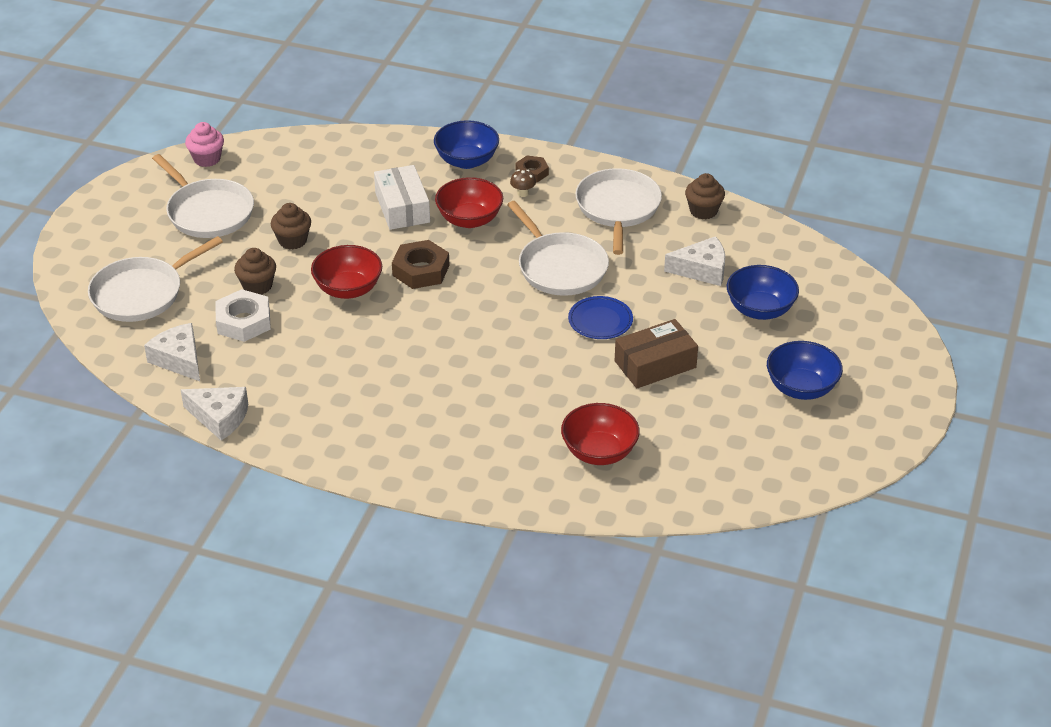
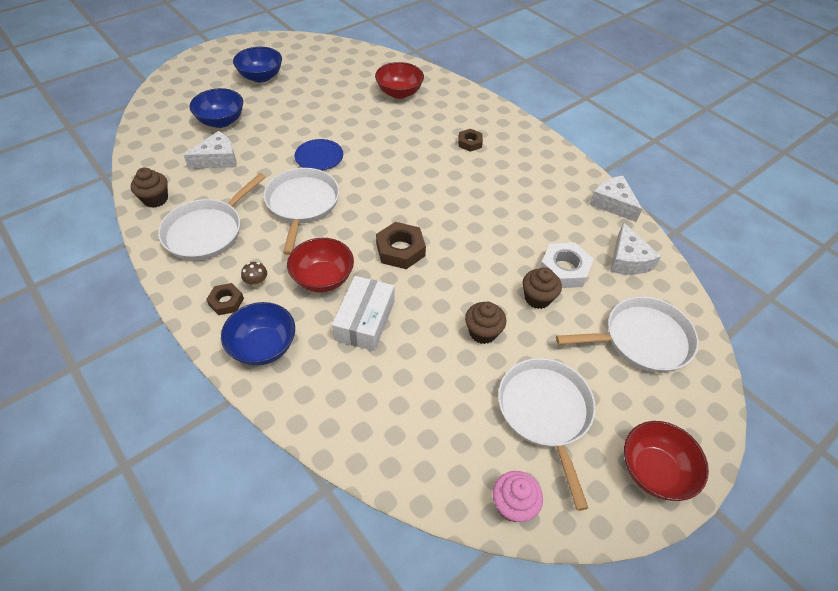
camera: 150 degrees left, 10 degrees up
red bowl [311,245,382,299] -> red bowl moved to [624,421,709,501]
brown box [615,319,698,388] -> none
white cheese [664,236,725,286] -> white cheese turned 120 degrees clockwise [184,131,237,169]
none -> brown nut [459,129,483,152]

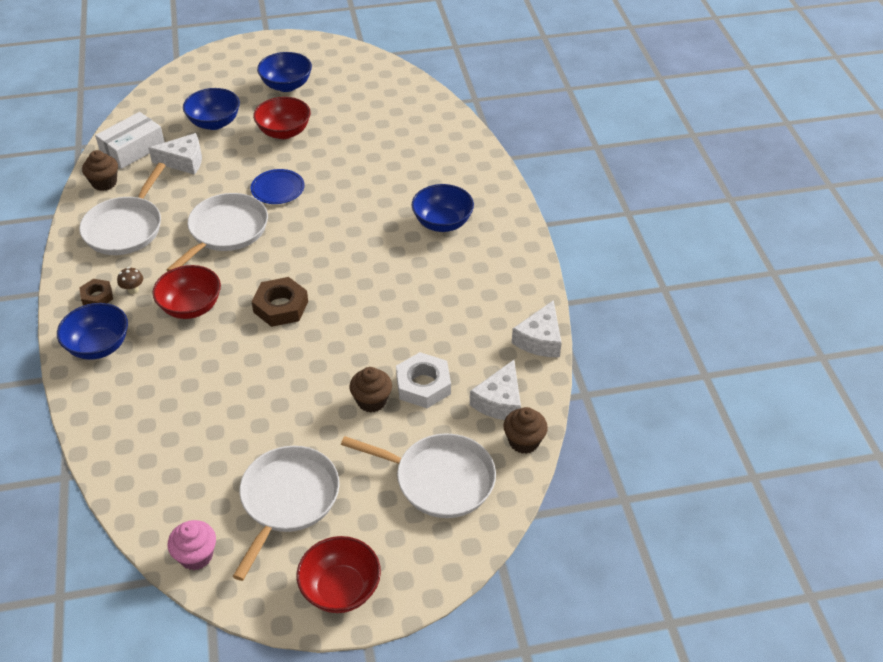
camera: 30 degrees right, 5 degrees down
white pan [158,173,266,260] -> white pan turned 45 degrees counterclockwise [79,163,166,255]
white box [332,276,394,351] -> white box moved to [95,112,165,169]
red bowl [375,62,424,99] -> red bowl moved to [253,97,311,139]
brown nut [459,129,483,152] -> blue bowl [412,184,474,232]
brown cupcake [465,302,506,344] -> brown cupcake moved to [503,407,548,454]
white cheese [589,176,642,222] -> white cheese turned 150 degrees counterclockwise [512,300,562,357]

